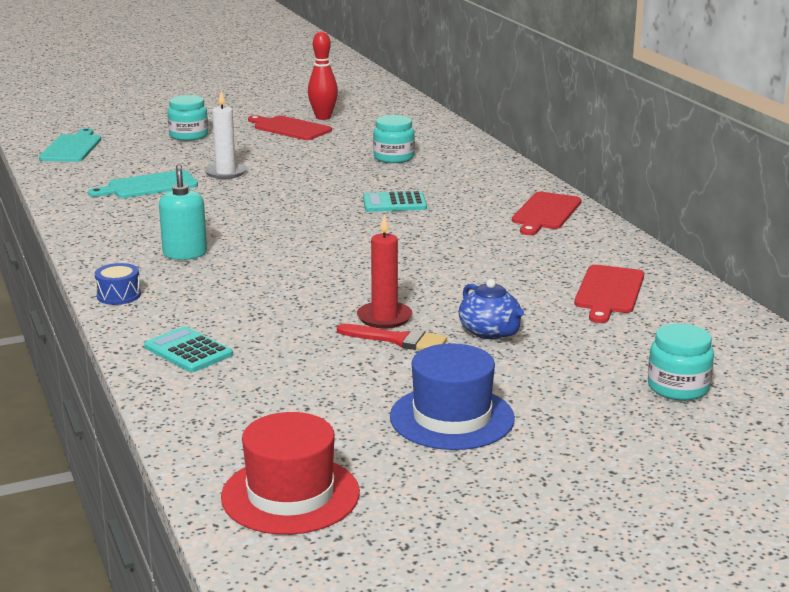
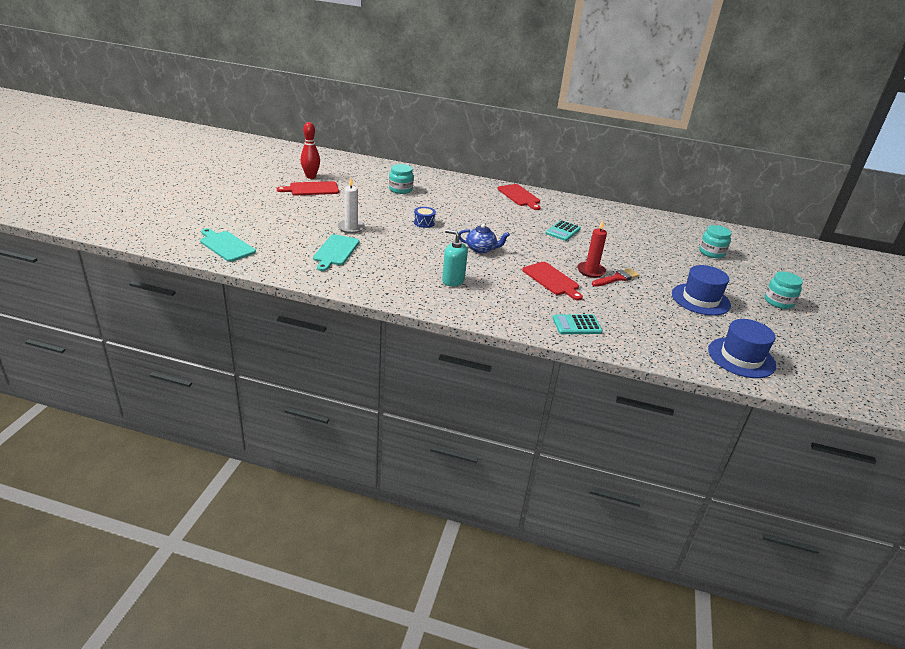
camera: 55 degrees left, 10 degrees up
blue drum [95,263,141,305] -> blue drum moved to [414,207,436,228]
turquoise jar [168,95,208,141] -> turquoise jar moved to [764,272,803,309]
red hat [221,412,360,535] -> blue hat [708,319,776,378]
turquoise calculator [363,191,427,212] -> turquoise calculator moved to [545,220,581,241]
blue teapot [459,279,524,339] -> blue teapot moved to [459,224,510,253]
red cutting board [574,265,644,323] -> red cutting board moved to [522,262,583,301]

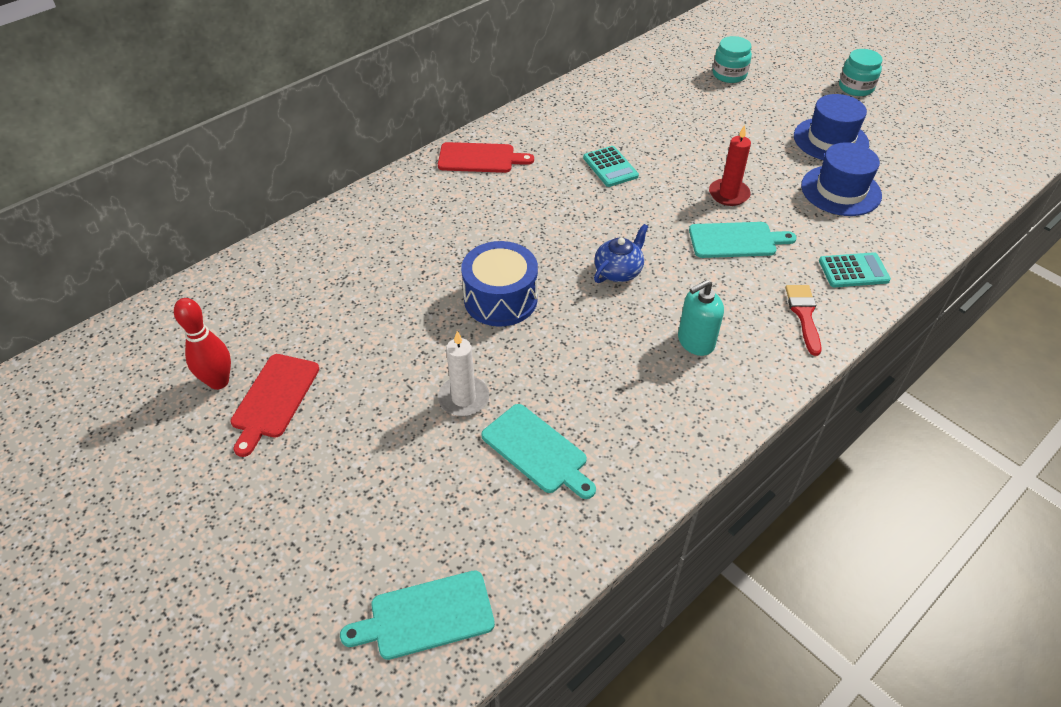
camera: 55 degrees left, 15 degrees up
turquoise jar [389,164,414,194] -> none
blue drum [414,207,436,228] -> blue drum [461,241,538,326], size x1.99
red cutting board [522,262,583,301] -> turquoise cutting board [689,222,797,258]
turquoise calculator [553,314,603,334] -> turquoise calculator turned 120 degrees counterclockwise [819,252,891,287]
red brush [592,268,640,287] -> red brush moved to [785,285,821,356]
blue hat [708,319,776,378] -> blue hat moved to [801,142,882,216]

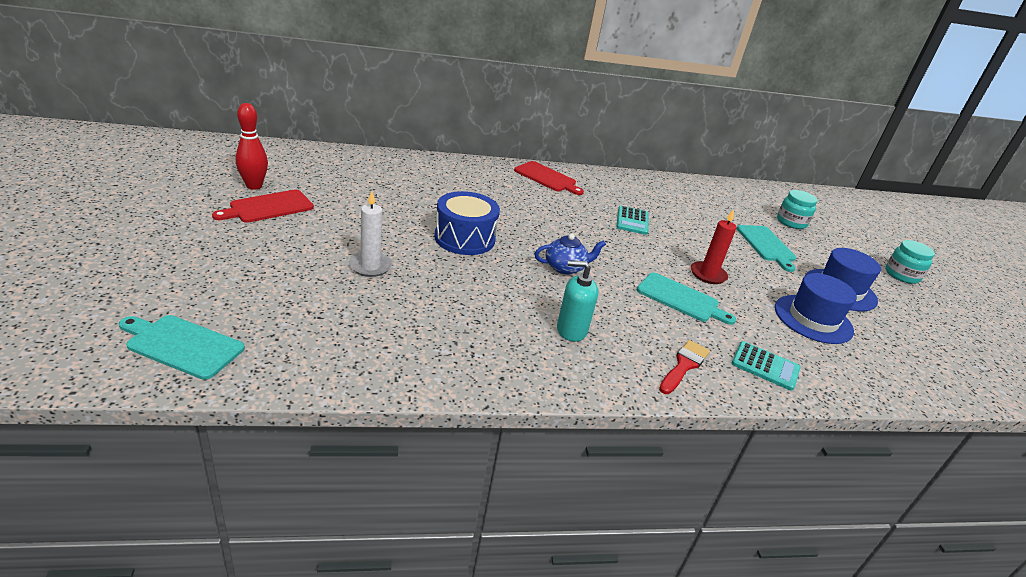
camera: 30 degrees right, 15 degrees down
turquoise cutting board [481,404,596,499] -> turquoise cutting board moved to [737,225,796,272]

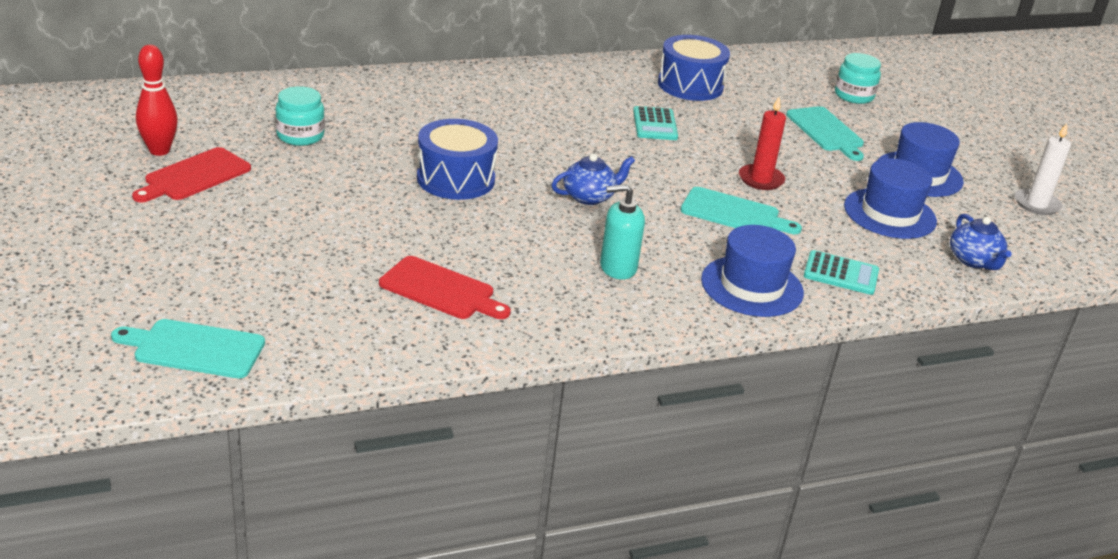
camera: 10 degrees left, 0 degrees up
white candle [349,192,392,277] -> white candle moved to [1015,123,1071,215]
red cutting board [514,161,584,195] -> red cutting board moved to [379,256,511,319]
red brush [659,340,710,394] -> blue hat [701,225,804,317]
turquoise jar [885,240,935,284] -> turquoise jar moved to [275,86,325,146]
none -> blue drum [658,35,730,101]
none -> blue teapot [950,214,1012,270]

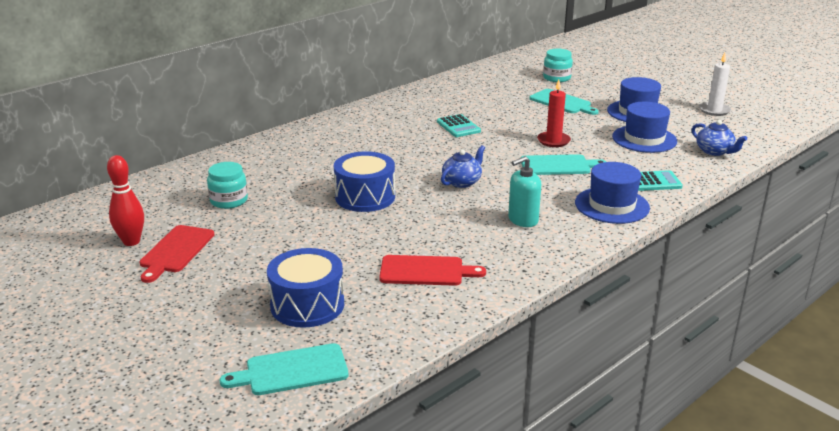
camera: 20 degrees left, 5 degrees down
blue drum [658,35,730,101] -> blue drum moved to [267,248,344,328]

